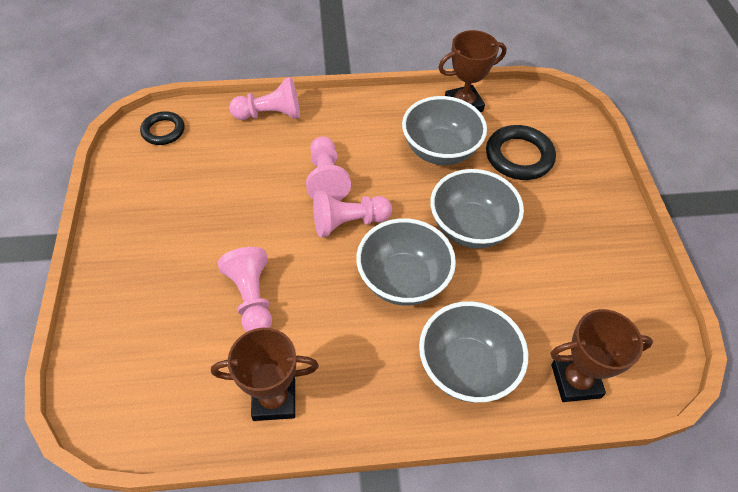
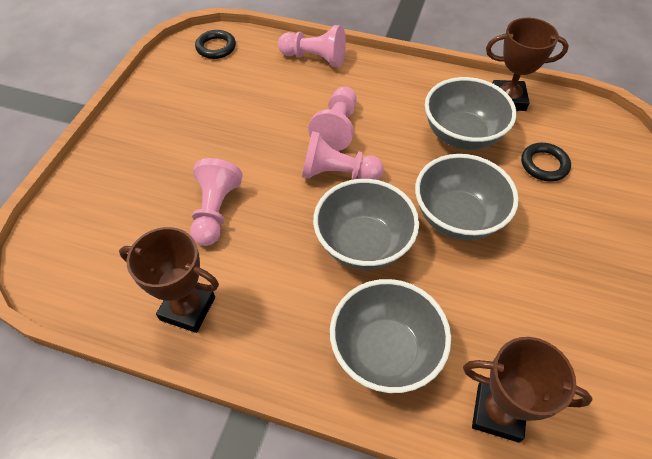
camera: 25 degrees right, 0 degrees up
black ring [486,125,556,180] -> black ring [521,143,571,182], size x0.64

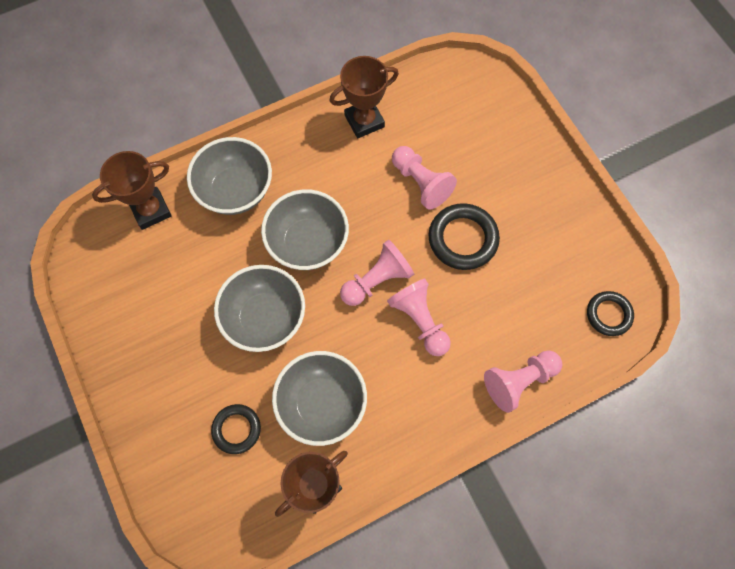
camera: 135 degrees right, 15 degrees up
none -> black ring [428,203,500,270]

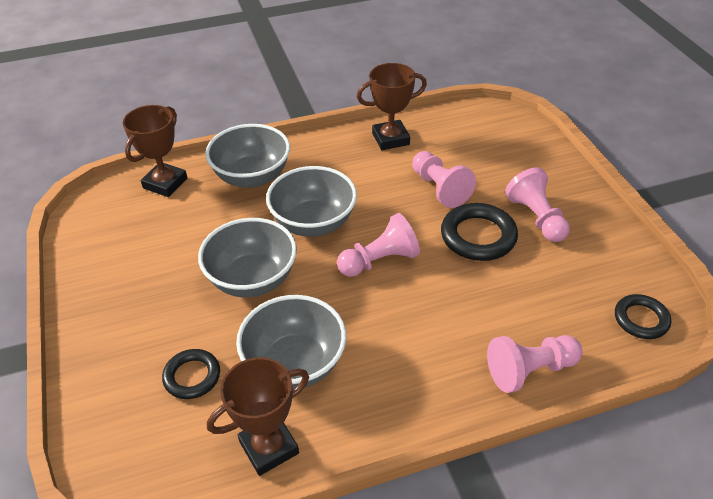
camera: 10 degrees right, 25 degrees down
brown trophy [92,151,172,230] -> brown trophy turned 45 degrees counterclockwise [123,105,188,197]
pink pawn [387,279,451,356] -> pink pawn moved to [505,167,570,242]

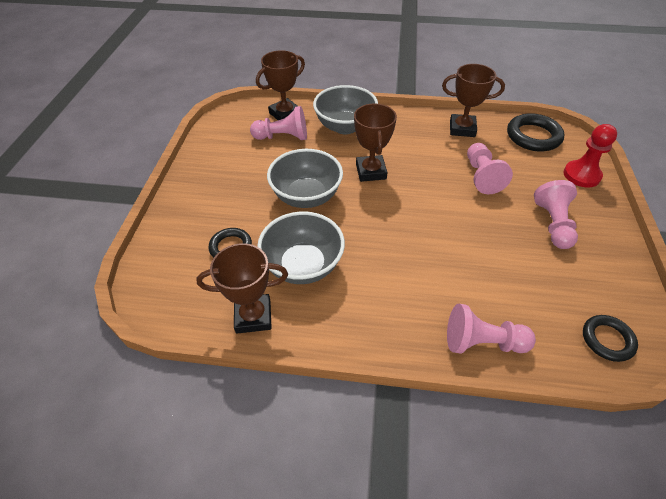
camera: 25 degrees right, 5 degrees up
grey bowl [266,166,357,237] -> brown trophy [354,104,397,182]
pink pawn [337,213,420,277] -> pink pawn moved to [250,106,307,140]
black ring [441,203,518,261] -> black ring moved to [507,113,564,152]
none -> red pawn [564,124,617,187]

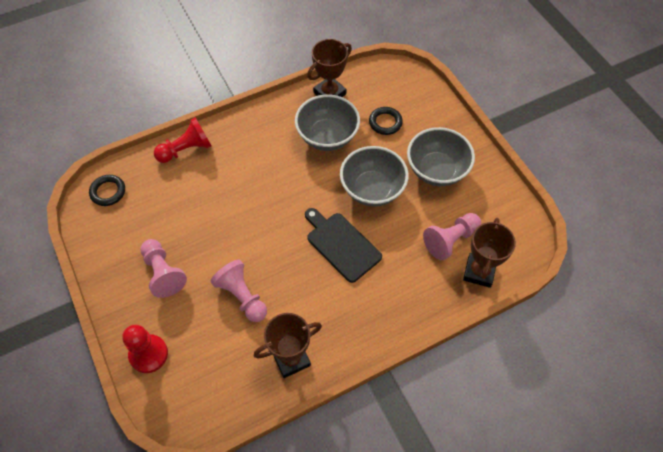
camera: 145 degrees right, 10 degrees up
grey bowl [313,85,378,134] -> grey bowl moved to [407,127,475,186]
brown trophy [354,104,397,182] -> black cutting board [305,208,382,283]
pink pawn [447,304,536,354] -> red pawn [154,117,212,163]
black ring [507,113,564,152] -> none

